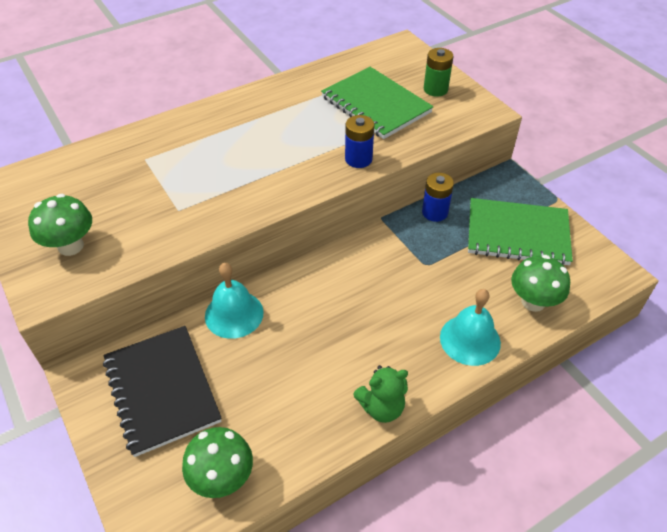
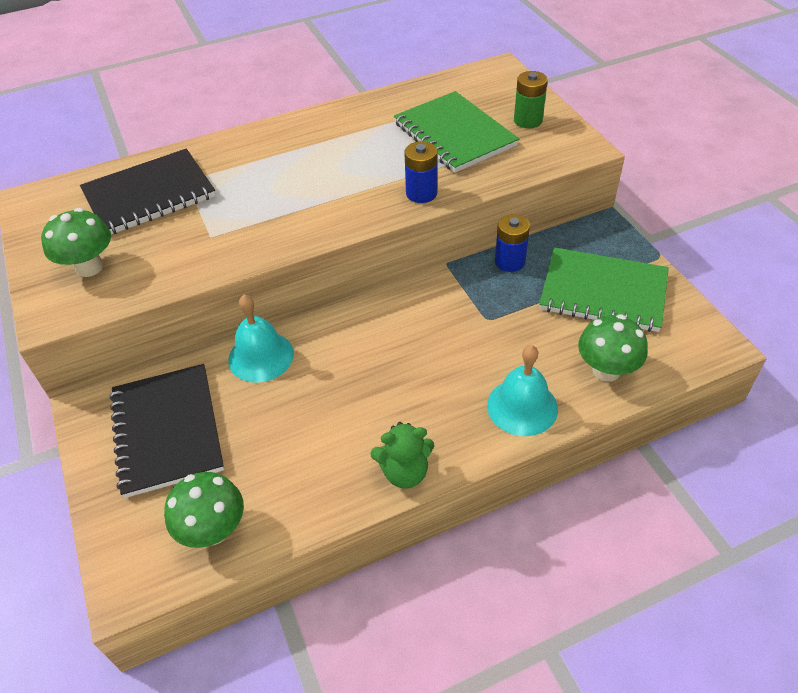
camera: 10 degrees right, 0 degrees up
none -> black notebook [80,149,216,234]

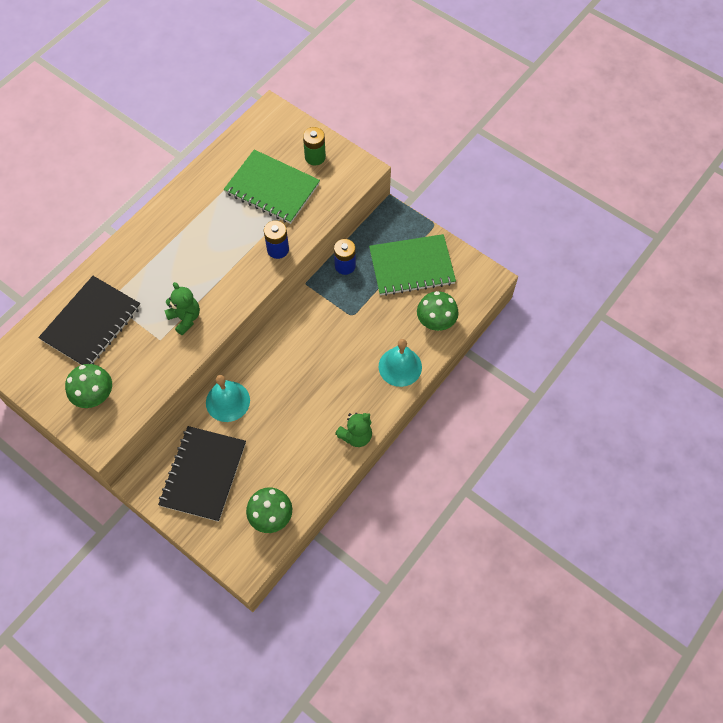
camera: 30 degrees left, 15 degrees up
black notebook [110,364,224,498] -> black notebook turned 60 degrees clockwise [158,426,246,522]
none -> green teddy bear [164,282,200,335]

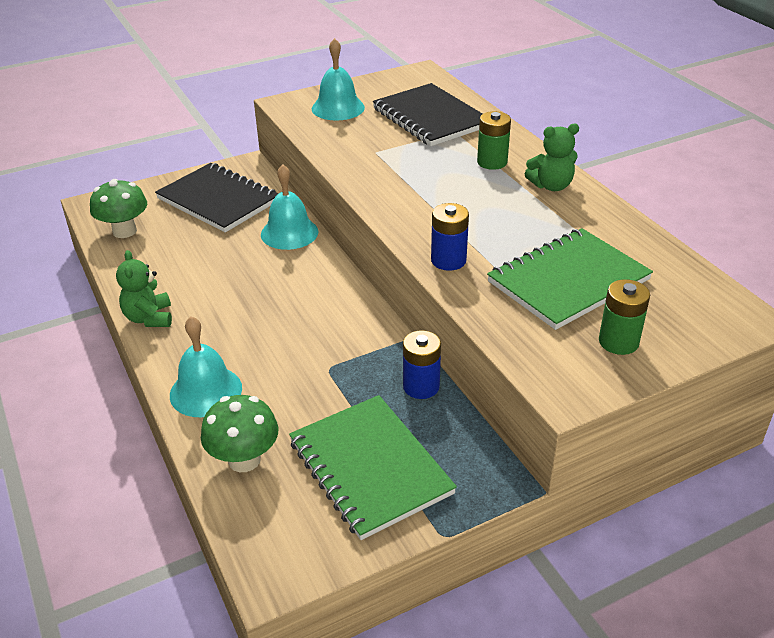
camera: 115 degrees right, 25 degrees down
green mushroom [65,364,112,408] -> turquoise bell [312,38,365,121]
green teddy bear [164,282,200,335] -> green teddy bear moved to [525,124,579,191]
green notebook [369,234,456,296] -> green notebook turned 45 degrees counterclockwise [289,395,457,540]
none -> green battery [477,111,511,170]

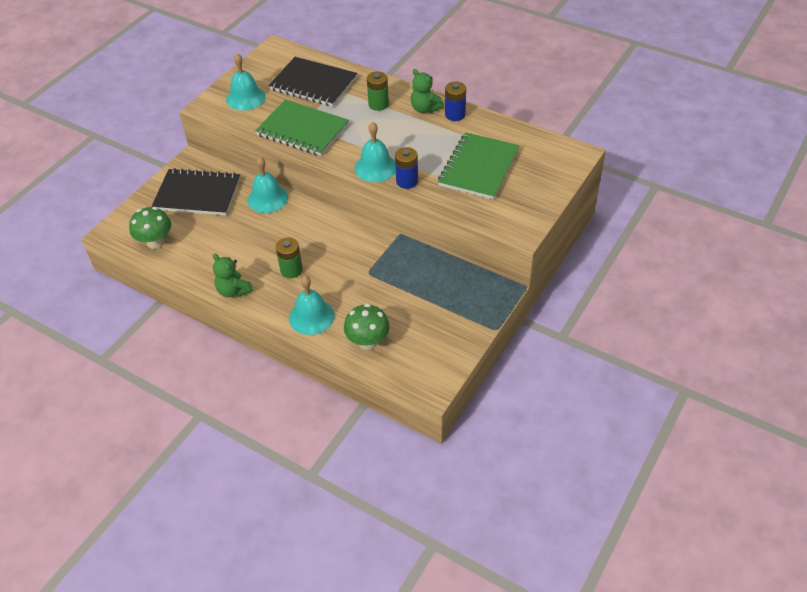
camera: 30 degrees left, 10 degrees up
green notebook [289,395,457,540] -> green notebook moved to [255,100,349,156]
blue battery [403,330,441,399] -> blue battery moved to [445,82,466,121]
green teddy bear [525,124,579,191] -> green teddy bear turned 90 degrees clockwise [411,69,444,113]
green battery [599,279,650,355] -> green battery moved to [276,238,303,278]
none -> turquoise bell [355,122,396,182]

